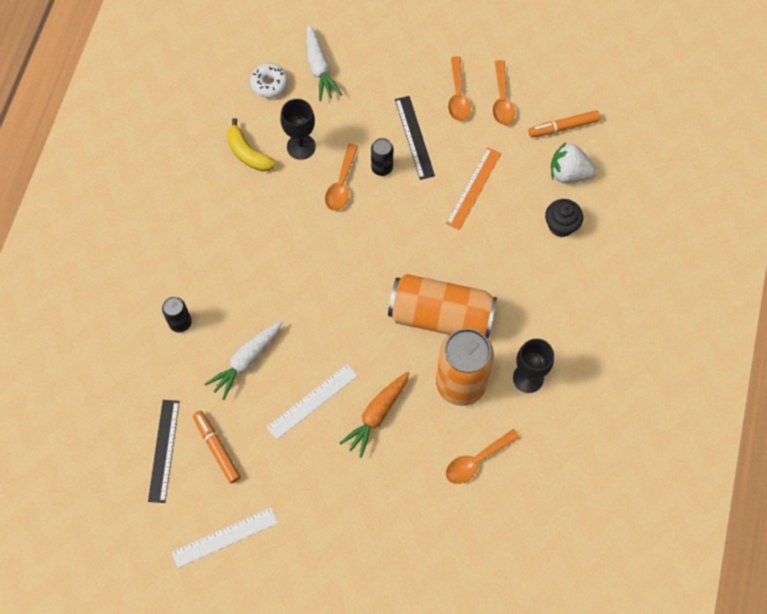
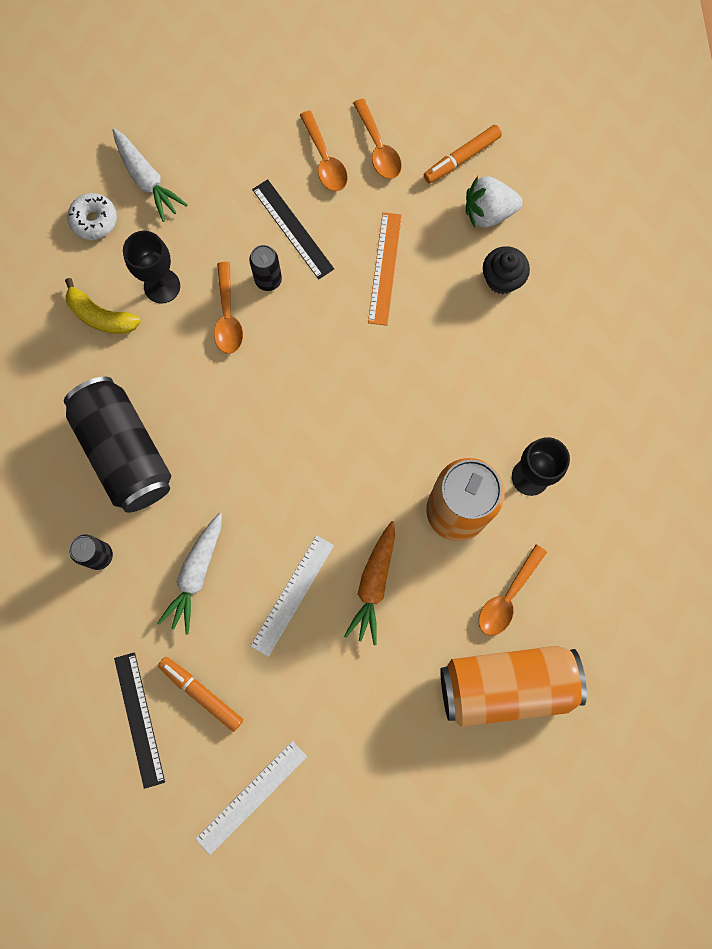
camera: 20 degrees left, 10 degrees up
orange can [388,274,497,339] -> orange can moved to [440,646,587,727]
none -> black can [64,376,171,513]

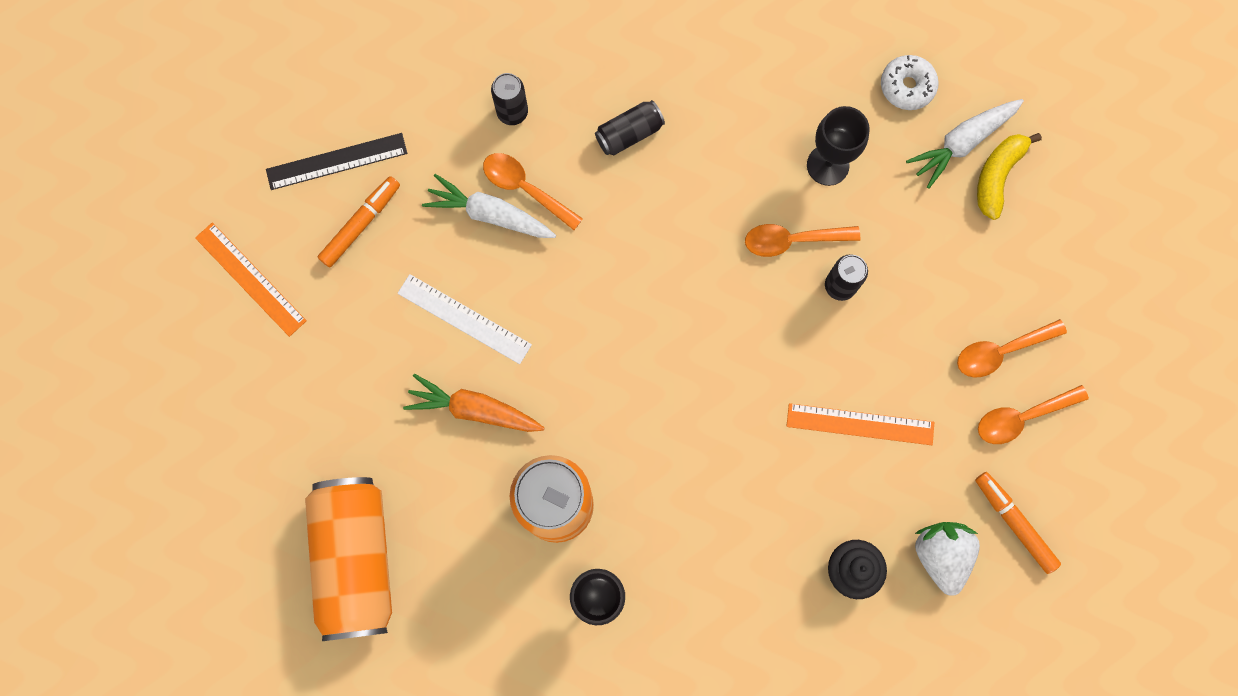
camera: 90 degrees right, 0 degrees up
black can [64,376,171,513] -> black can [595,100,665,155], size x0.47
yellow banana [65,278,141,334] -> yellow banana moved to [977,133,1042,220]
white ruler [195,741,307,855] -> orange ruler [195,222,307,337]
black ruler [252,179,334,279] -> none
orange spoon [479,545,547,635] -> orange spoon moved to [483,153,583,230]

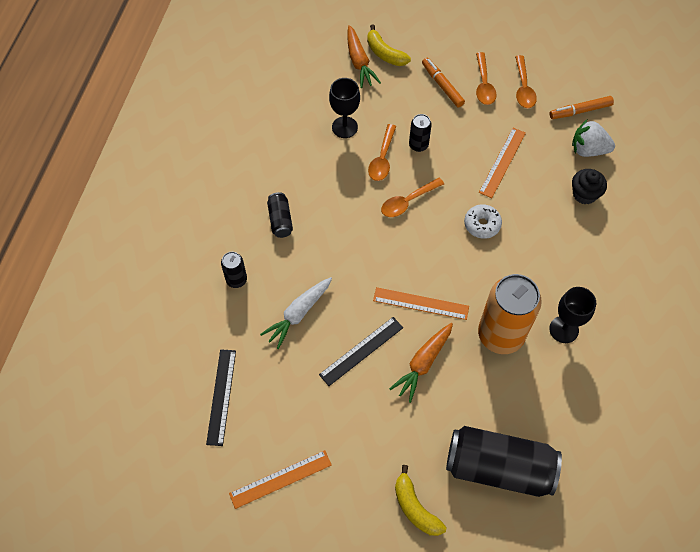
camera: 70 degrees left, 15 degrees down
orange can [305,477,392,641] -> black can [446,426,562,497]
orange marker [318,176,400,267] -> orange marker moved to [422,58,465,107]
white ruler [397,274,532,364] -> black ruler [319,317,403,386]
orange spoon [483,153,583,230] -> orange spoon moved to [381,178,444,217]
white donut [881,55,939,110] -> white donut moved to [464,204,502,239]
white carrot [906,99,1024,189] -> orange carrot [347,25,381,88]
none -> orange ruler [373,287,469,320]
none -> yellow banana [395,465,446,536]

